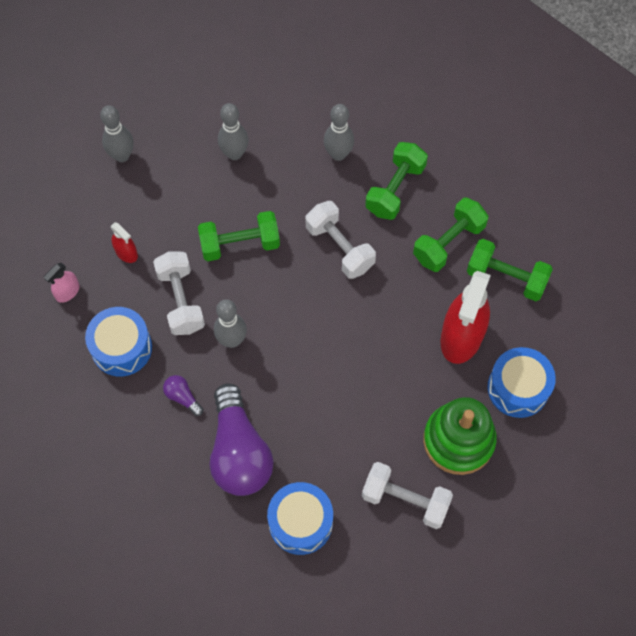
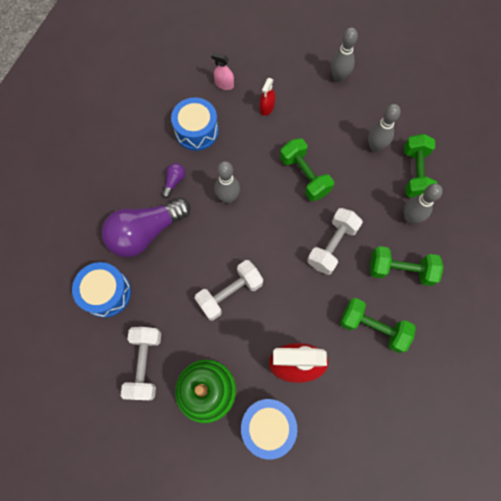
camera: 70 degrees right, 5 degrees up
white dumbbell [153,252,205,335] -> white dumbbell moved to [195,260,263,321]
green dumbbell [467,239,553,301] -> green dumbbell moved to [404,134,437,198]

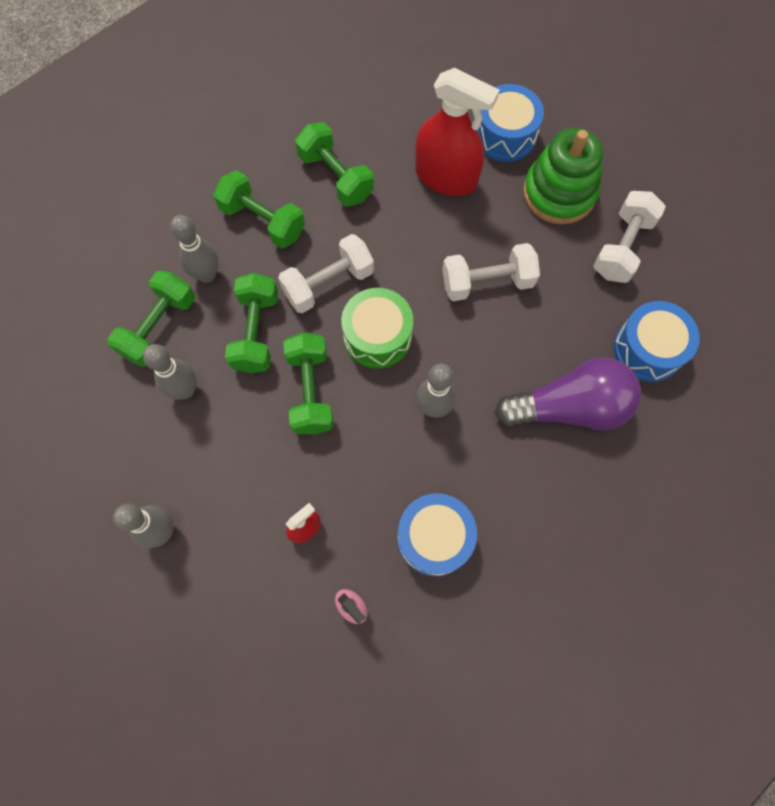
camera: 155 degrees left, 0 degrees up
purple light bulb [162,163,185,198] -> none
none -> green dumbbell [225,273,278,373]
none -> green drum [341,288,413,369]

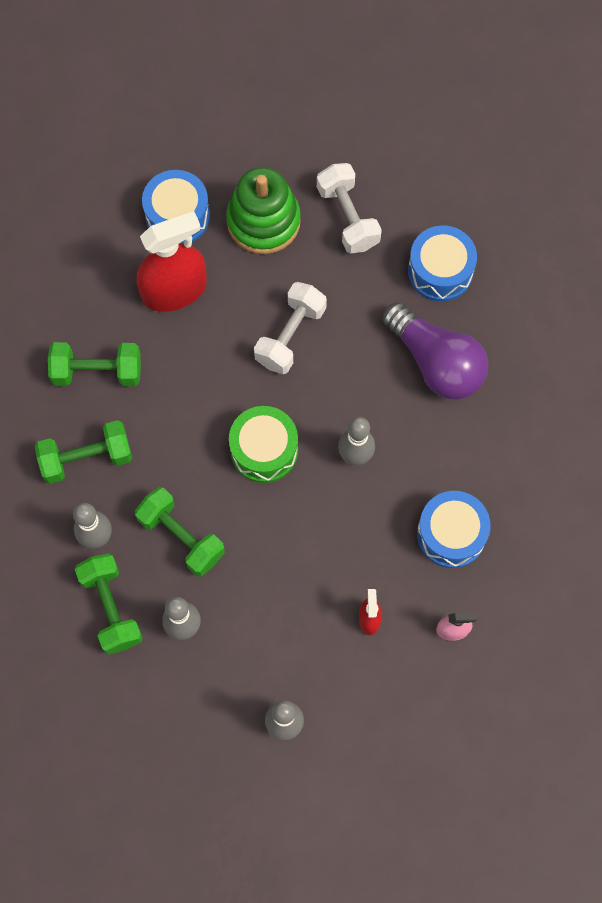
camera: 50 degrees left, 0 degrees up
white dumbbell [278,234,374,313] -> none
green dumbbell [283,333,334,435] -> none
purple light bulb [495,357,641,430] -> purple light bulb turned 105 degrees clockwise [383,302,489,399]

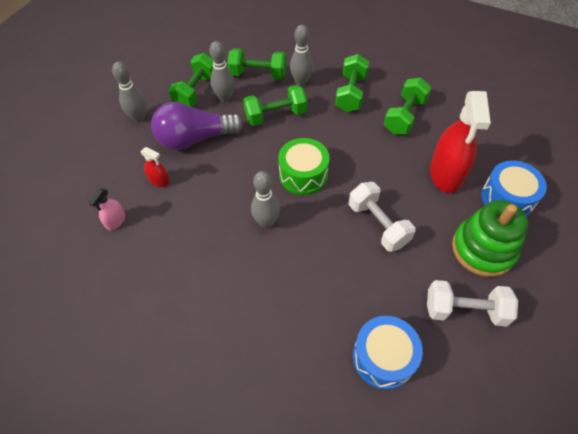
camera: 120 degrees right, 15 degrees down
purple light bulb [383,302,489,399] -> purple light bulb moved to [151,102,244,150]
blue drum [417,491,491,568] -> none
none -> green dumbbell [168,53,213,107]

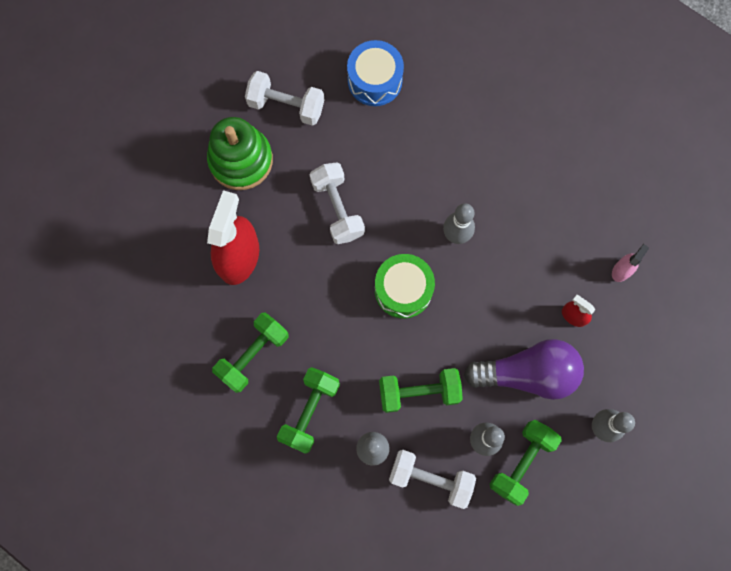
camera: 170 degrees left, 20 degrees up
green dumbbell [227,48,286,79] -> white dumbbell [389,450,476,509]
blue drum [481,161,547,216] -> none

